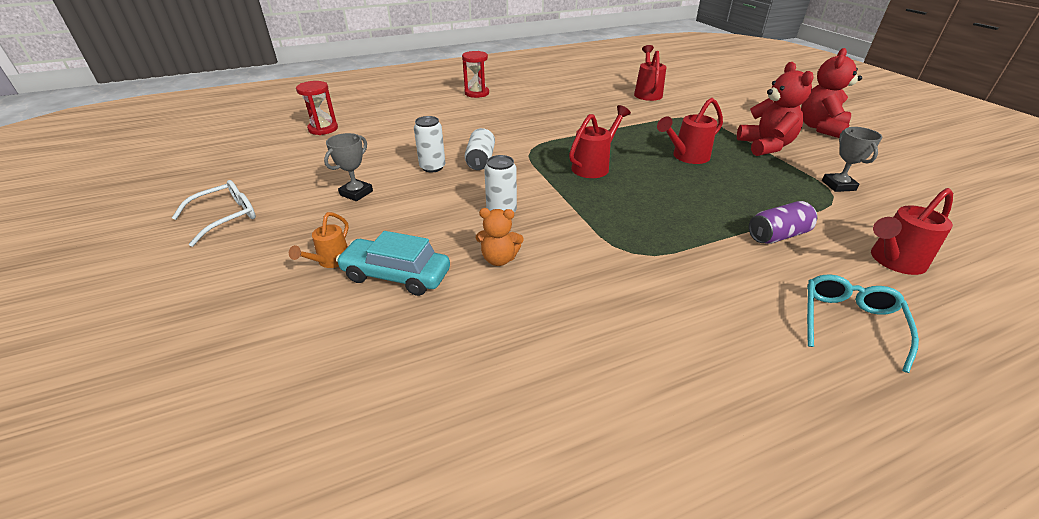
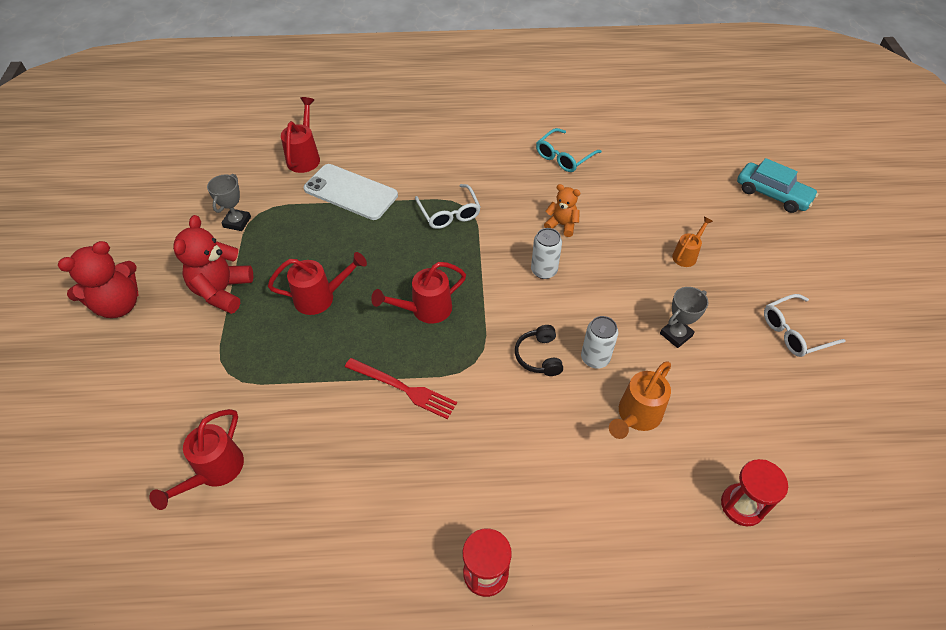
camera: 160 degrees left, 15 degrees up
turquoise car [336,231,450,296] -> turquoise car moved to [737,158,819,213]
white can [465,128,495,170] -> black headphones [515,325,563,376]
purple can [749,201,818,244] -> white phone [304,164,398,220]
turquoise glasses [807,274,919,373] -> turquoise glasses moved to [536,128,602,172]
red watering can [871,188,953,275] -> red watering can turned 75 degrees counterclockwise [281,97,320,173]
none -> red fork [345,358,457,419]
none -> white glasses [415,184,481,229]
none -> orange watering can [609,361,671,439]

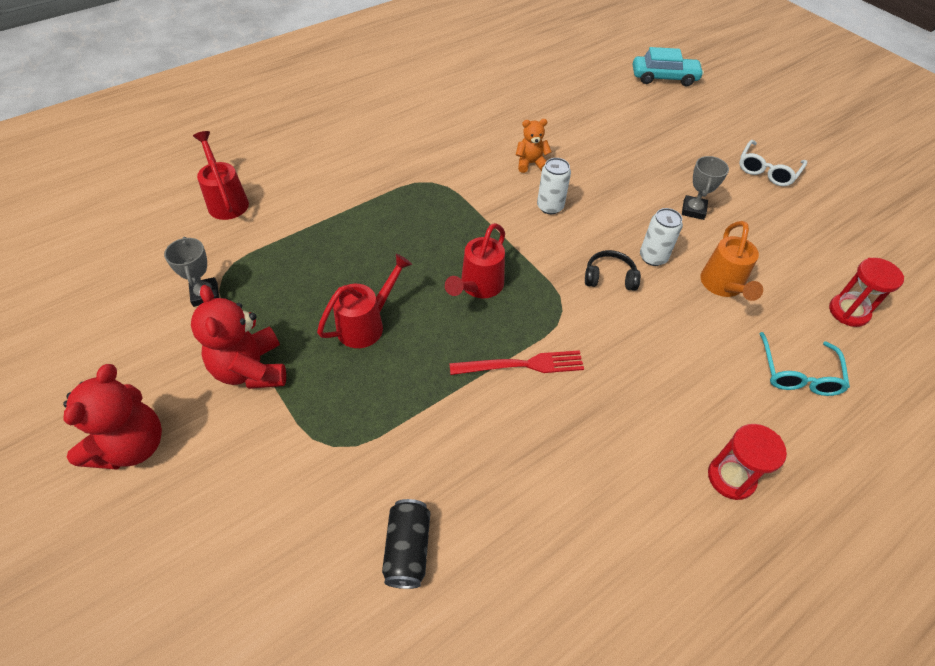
camera: 35 degrees left, 0 degrees up
red watering can [150,409,244,510] -> black can [382,499,430,589]
white phone [304,164,398,220] -> none
white glasses [415,184,481,229] -> none
black headphones [515,325,563,376] -> black headphones turned 135 degrees clockwise [585,250,641,291]
turquoise glasses [536,128,602,172] -> turquoise glasses moved to [759,332,850,396]
orange watering can [672,217,713,267] -> none

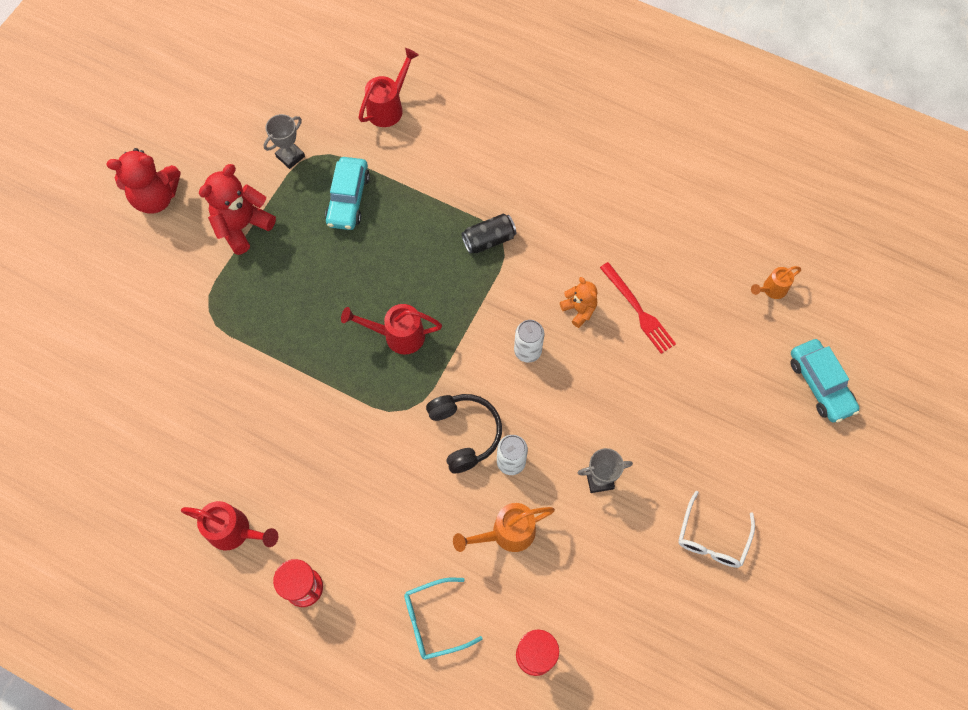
camera: 65 degrees right, 15 degrees up
red watering can [317,254,412,348] -> red watering can moved to [181,501,278,550]
black can [382,499,430,589] -> black can moved to [461,214,516,254]
red fork [449,350,584,375] -> red fork moved to [600,262,676,354]
black headphones [585,250,641,291] -> black headphones [426,394,502,473], size x1.51
white glasses [739,140,807,186] -> white glasses turned 75 degrees counterclockwise [679,491,755,568]
none -> turquoise car [325,157,370,230]
none -> orange watering can [751,266,801,299]

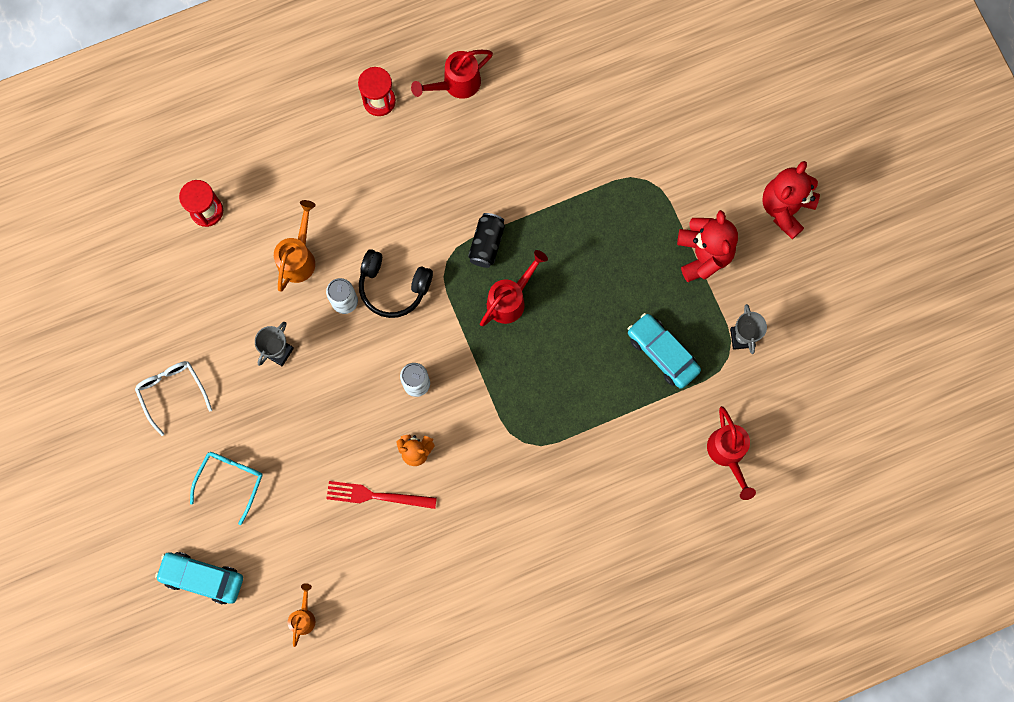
camera: 130 degrees right, 10 degrees up
turquoise glasses [404,578,483,660] -> turquoise glasses moved to [190,452,263,525]
black can [461,214,516,254] -> black can moved to [468,213,505,268]

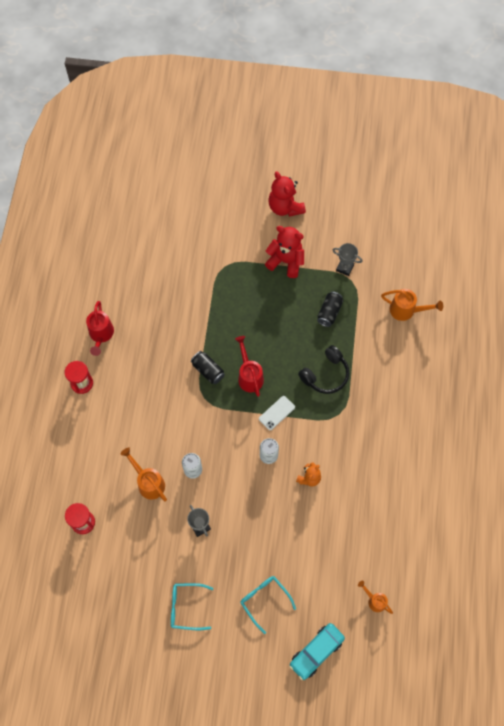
camera: 60 degrees left, 10 degrees down
white glasses [135,361,212,436] -> turquoise glasses [171,583,213,630]
red fork [326,481,437,509] -> none
black headphones [359,249,433,318] -> black headphones moved to [298,345,349,394]
turquoise car [628,313,701,389] -> black can [317,292,343,327]
red watering can [707,406,756,500] -> orange watering can [381,289,443,321]
none -> white phone [259,396,295,430]

